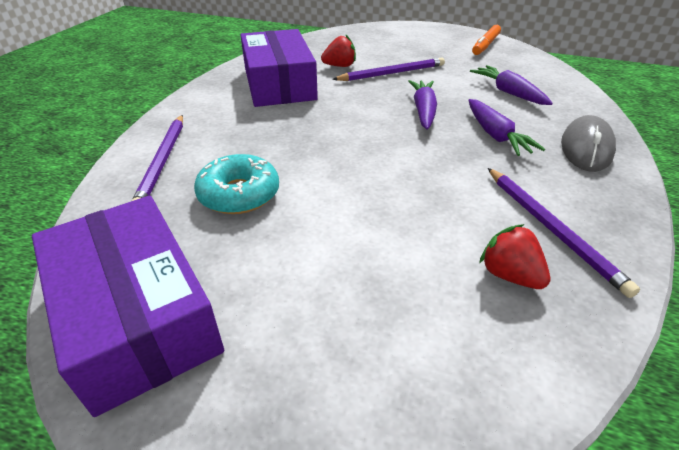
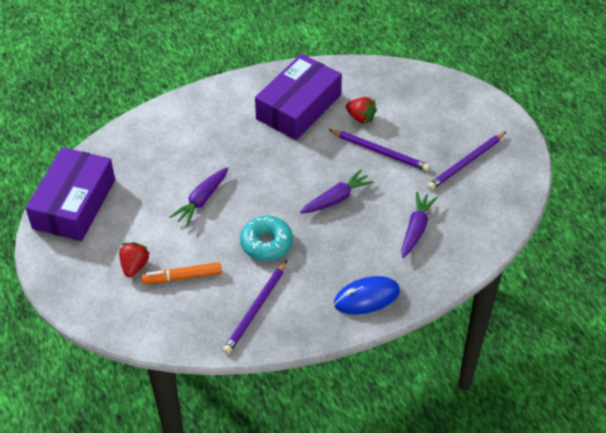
camera: 50 degrees right, 10 degrees up
purple pencil [132,115,183,201] -> purple pencil moved to [427,132,506,190]
turquoise donut [194,154,279,214] -> turquoise donut moved to [240,216,293,261]
purple carrot [468,99,545,156] -> purple carrot moved to [170,167,228,226]
orange marker [472,25,501,55] -> orange marker moved to [141,262,222,284]
red strawberry [479,224,550,289] -> red strawberry moved to [119,242,150,277]
grey mouse [561,115,616,172] -> blue mouse [334,276,400,315]

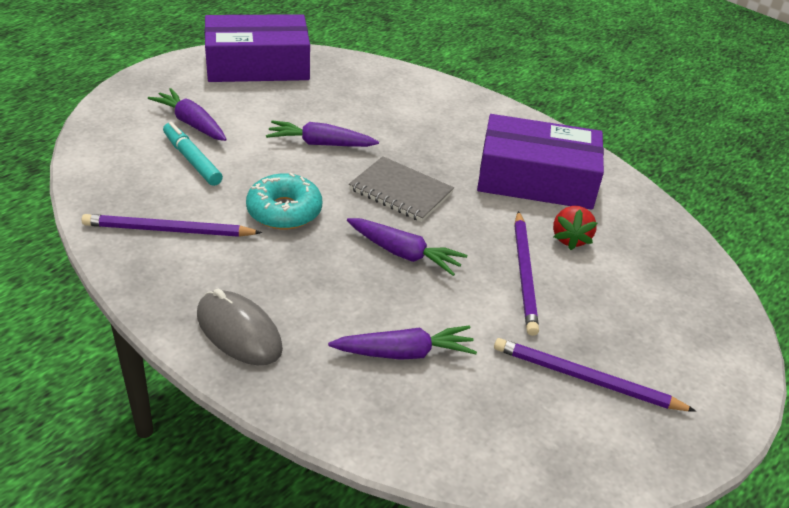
camera: 60 degrees right, 10 degrees down
red strawberry [119,242,150,277] -> purple carrot [148,88,227,141]
orange marker [141,262,222,284] -> turquoise marker [163,122,223,186]
blue mouse [334,276,400,315] -> grey mouse [197,289,283,365]
none -> grey notebook [349,156,454,222]

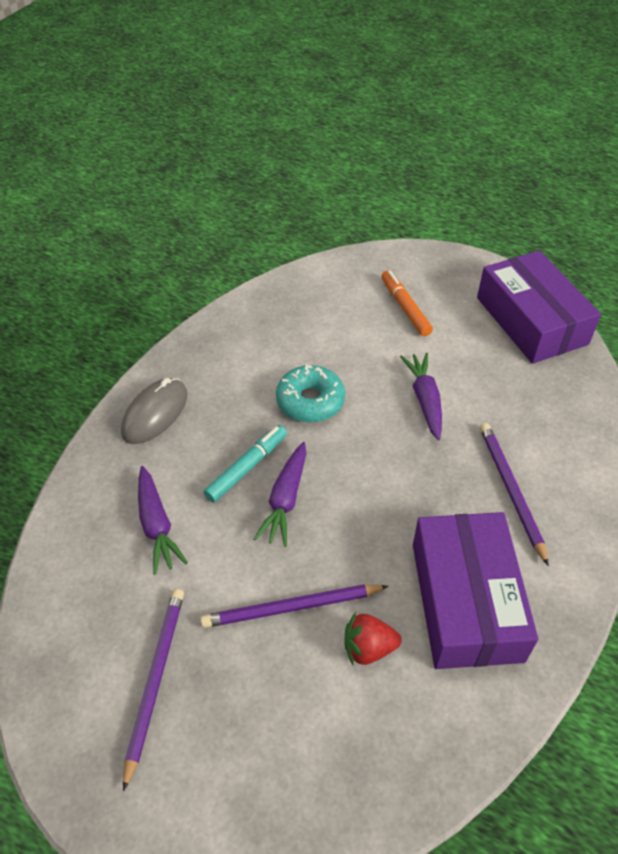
camera: 80 degrees right, 10 degrees up
purple pencil [82,214,262,237] -> purple pencil moved to [480,423,549,566]
purple carrot [148,88,227,141] -> orange marker [381,270,433,336]
turquoise marker [163,122,223,186] -> turquoise marker moved to [203,425,287,503]
grey notebook [349,156,454,222] -> none

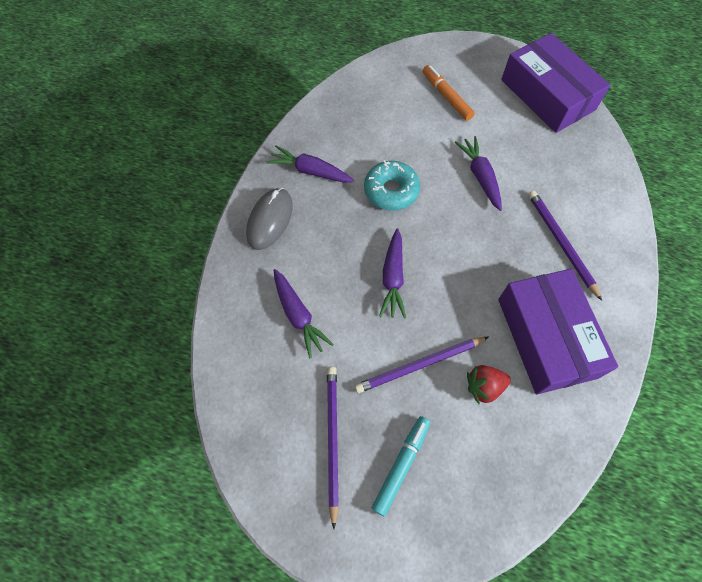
camera: 10 degrees left, 15 degrees up
turquoise marker [203,425,287,503] -> turquoise marker moved to [371,416,431,517]
none -> purple carrot [267,145,354,183]

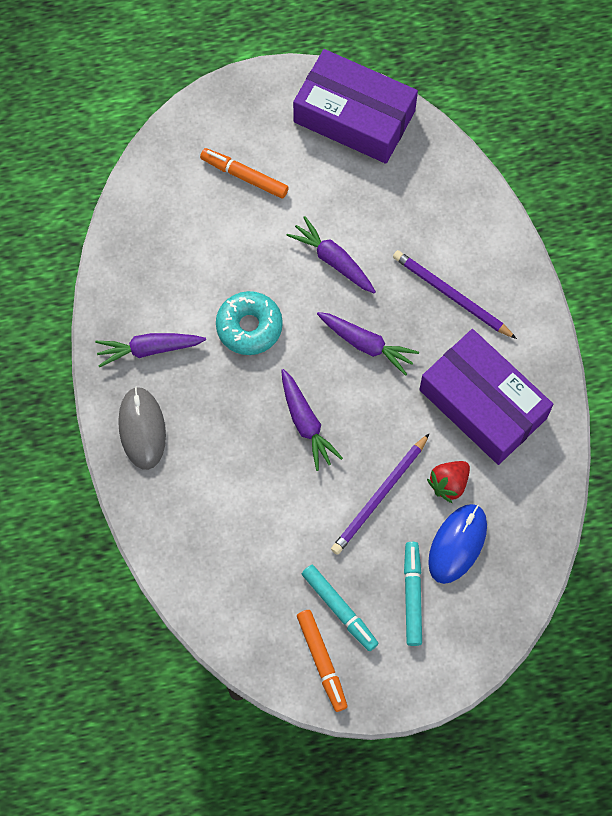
camera: 30 degrees left, 5 degrees up
purple carrot [274,269,334,358] -> purple carrot moved to [317,312,419,376]
purple pencil [327,367,339,529] -> turquoise marker [302,565,379,651]
none -> orange marker [297,610,348,712]
none -> blue mouse [428,504,487,584]

